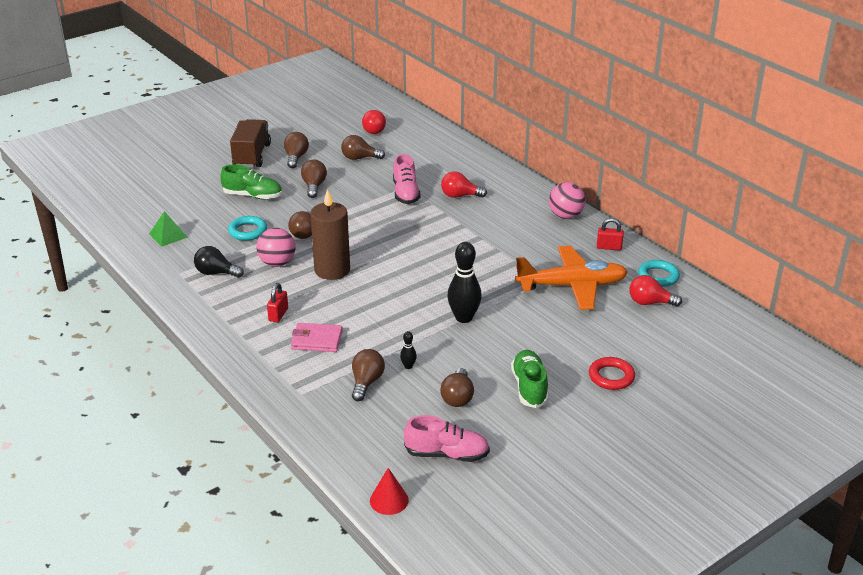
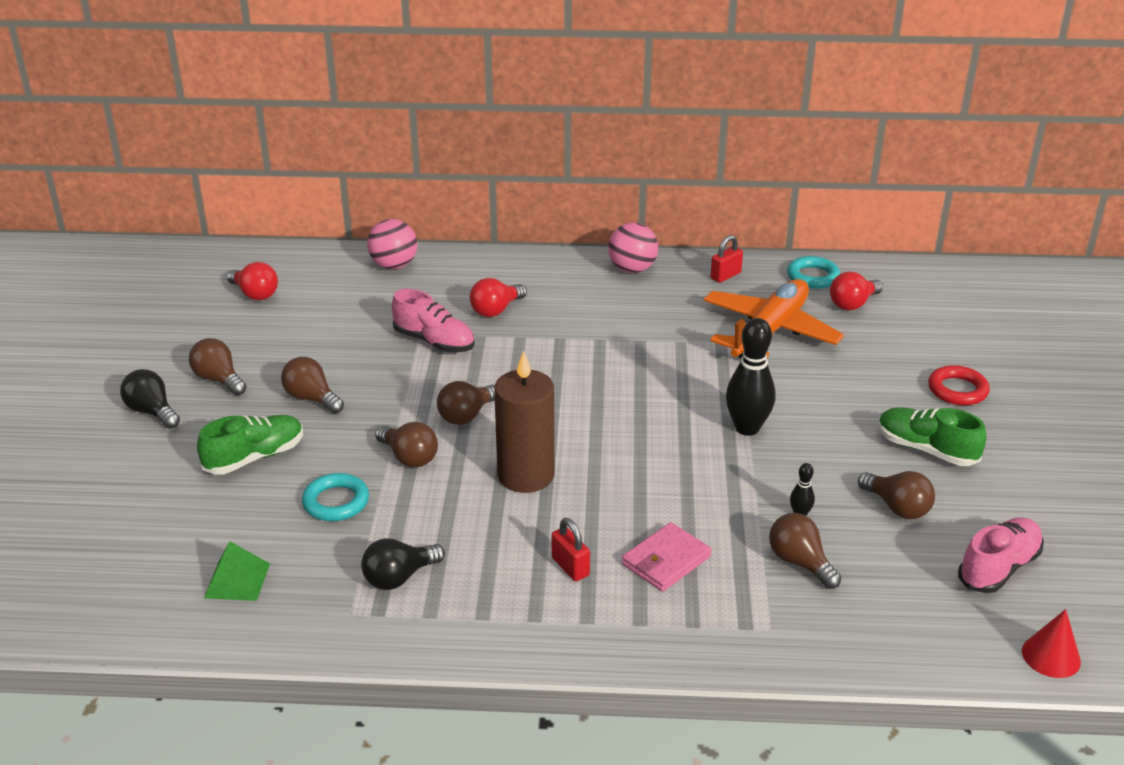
camera: 50 degrees left, 0 degrees up
brown truck [230,119,271,168] -> black light bulb [120,369,180,429]
pink ball [256,228,296,267] -> pink ball moved to [367,219,417,269]
brown light bulb [341,135,385,160] -> brown light bulb moved to [437,381,495,425]

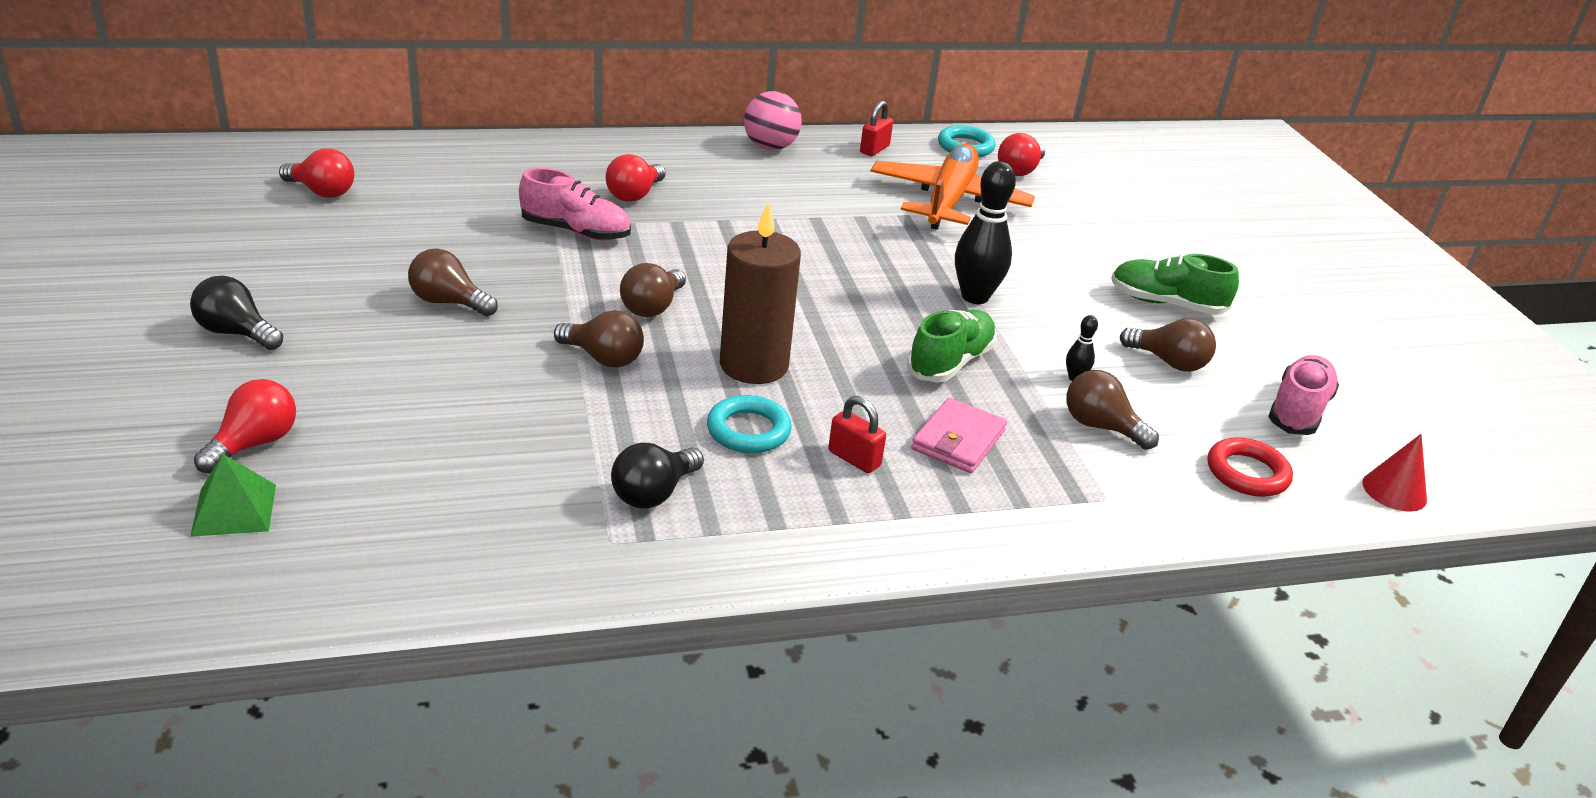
camera: 20 degrees left, 0 degrees up
brown light bulb [189,338,247,395] -> none
green shoe [197,415,303,475] -> green shoe moved to [907,310,997,382]
green pyramid [204,541,270,601] -> green pyramid moved to [190,454,276,537]
turquoise ring [302,473,369,521] -> turquoise ring moved to [707,395,792,453]
pink ball [367,219,417,269] -> none
red ring [928,365,990,405] -> red ring moved to [1208,437,1293,497]
none -> red light bulb [194,379,296,473]

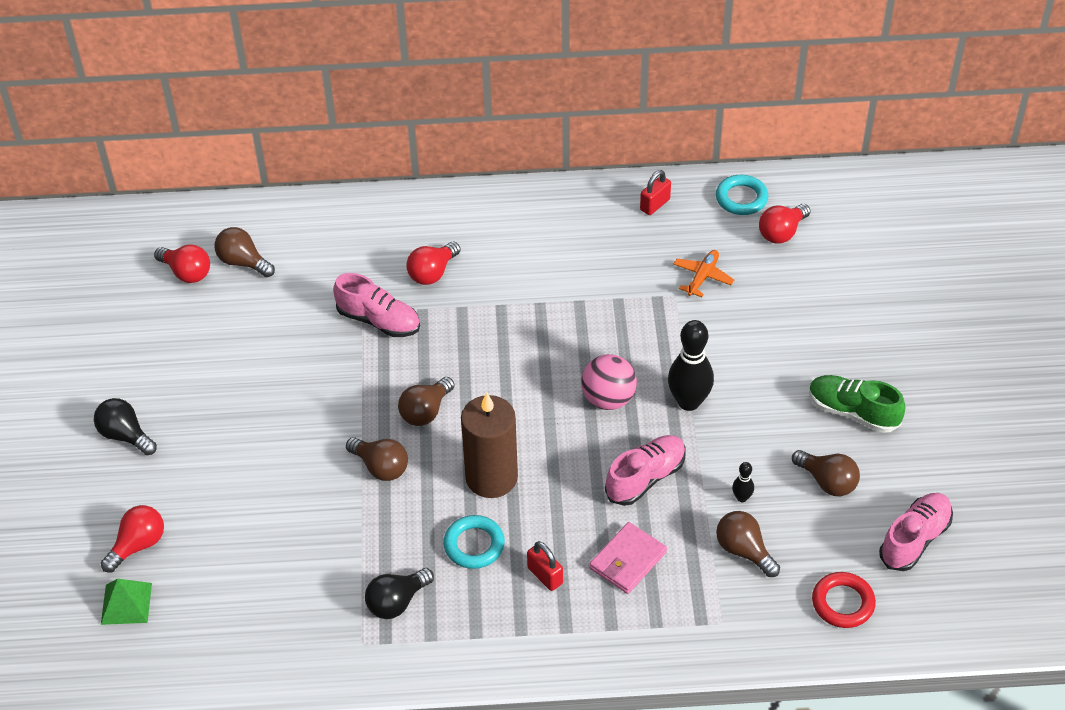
camera: 15 degrees right, 15 degrees up
brown light bulb [408,249,498,316] -> brown light bulb moved to [215,227,275,277]
pink ball [744,91,802,150] -> pink ball moved to [581,354,637,410]
orange plane [871,144,1035,230] -> orange plane [673,250,734,297], size x0.45
green shoe [907,310,997,382] -> pink shoe [605,435,686,506]
red cone [1362,434,1427,512] -> none

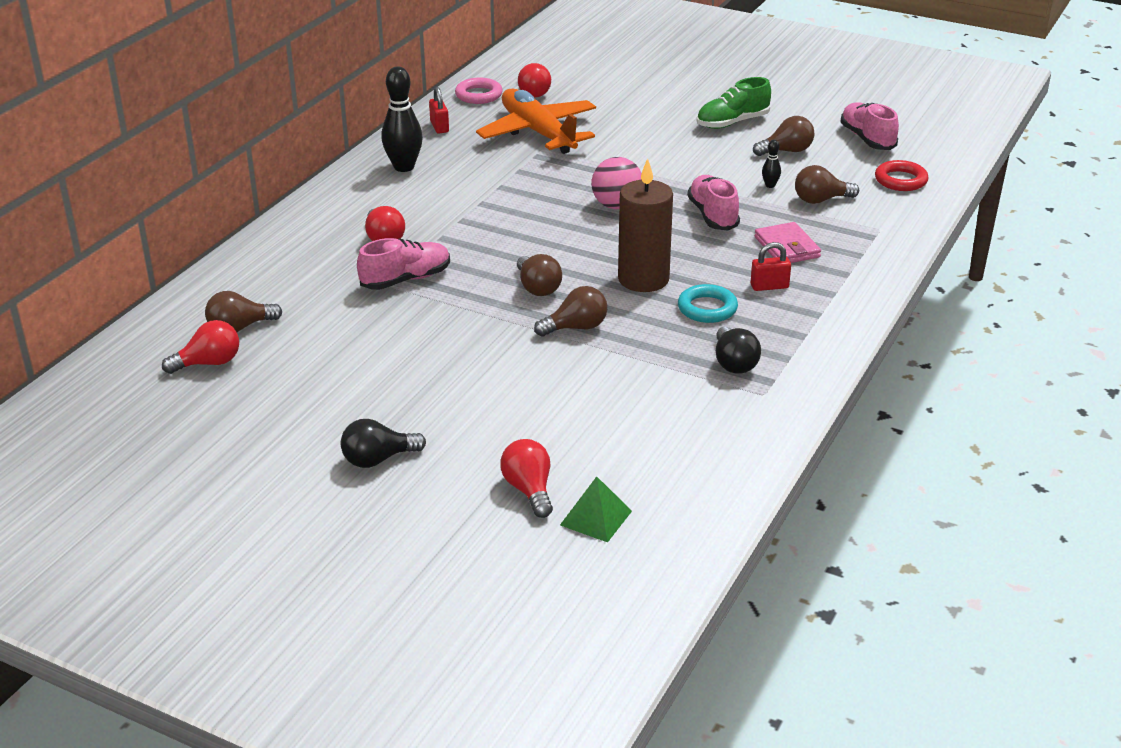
camera: 60 degrees left, 15 degrees down
black bowling pin [668,320,714,411] -> black bowling pin moved to [381,66,423,172]
orange plane [673,250,734,297] -> orange plane [476,89,596,154], size x2.25
turquoise ring [716,175,768,215] -> pink ring [455,78,503,104]

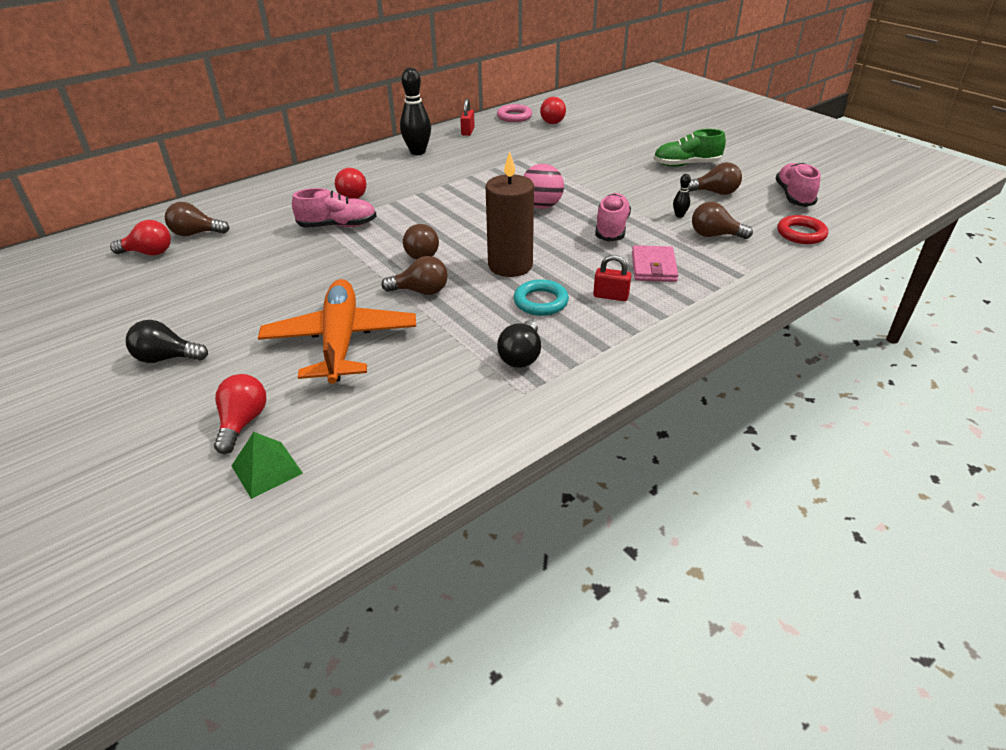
camera: 25 degrees right, 5 degrees up
orange plane [476,89,596,154] -> orange plane moved to [258,279,416,384]

